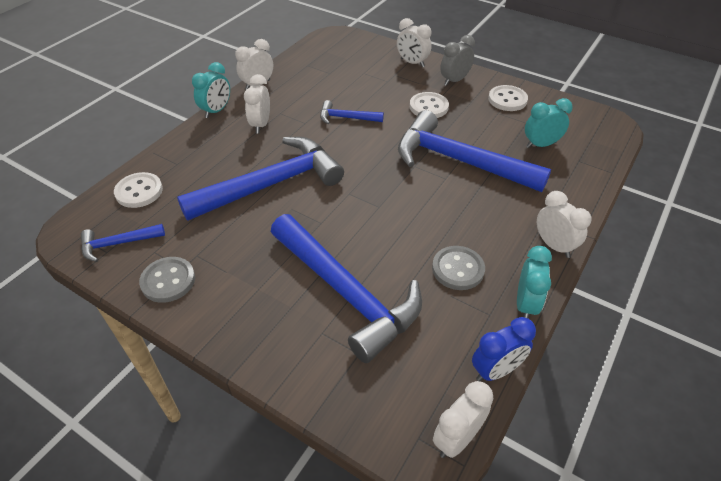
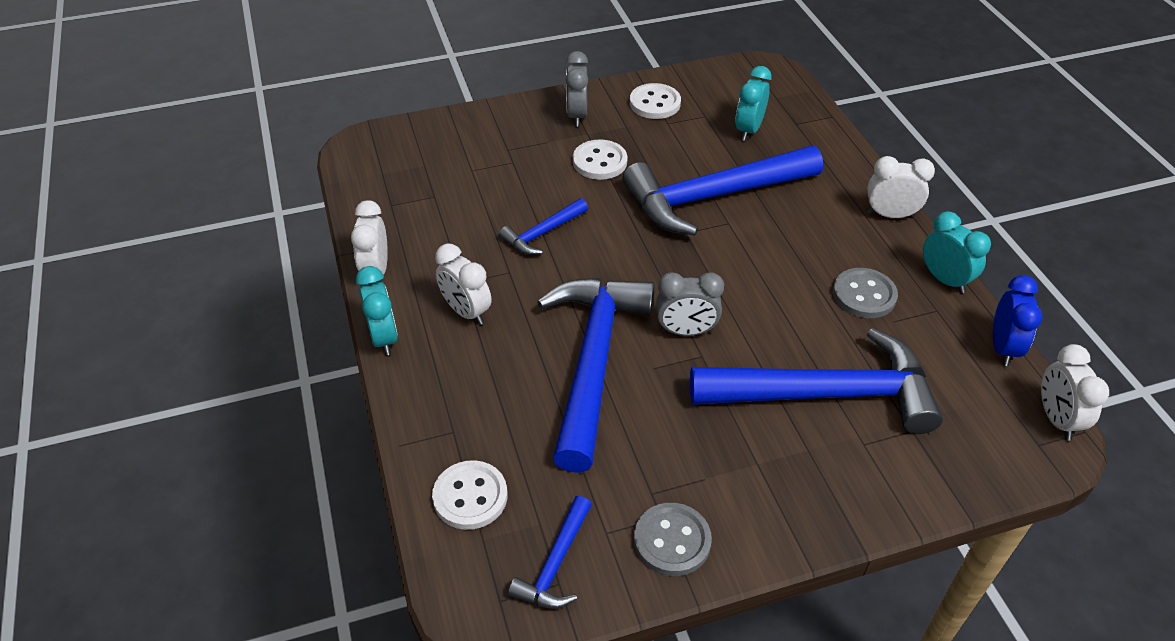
camera: 50 degrees left, 0 degrees up
white clock [397,18,432,67] -> none
none -> grey clock [656,272,724,336]

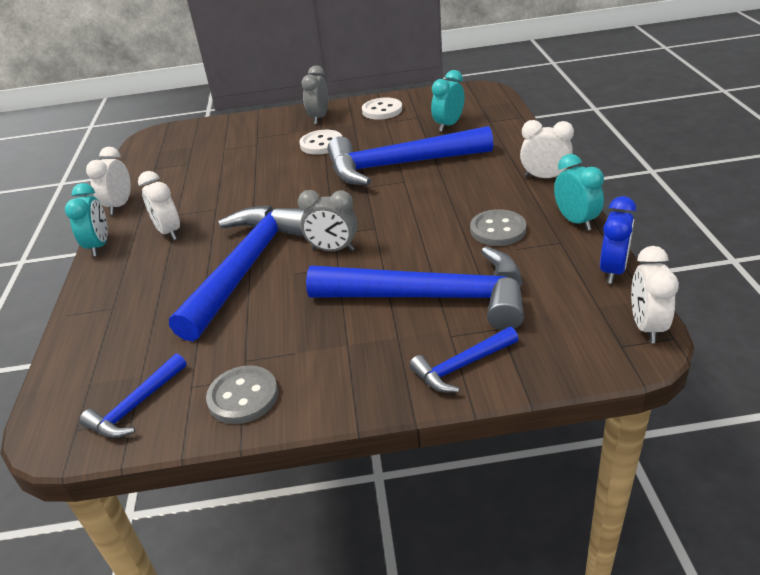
camera: 15 degrees right, 10 degrees down
white button [432,460,508,530] -> none
blue hammer [499,198,588,255] -> blue hammer moved to [409,327,518,393]

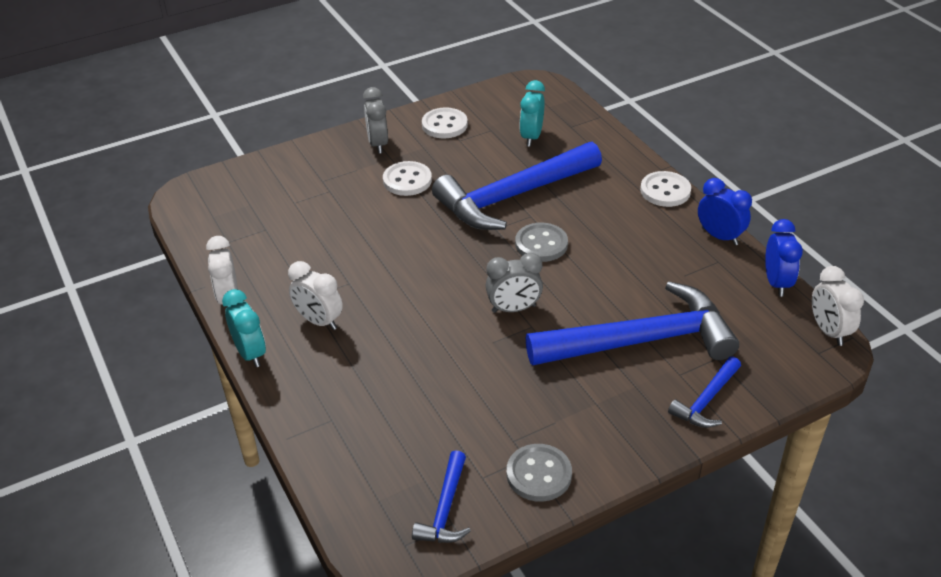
camera: 25 degrees left, 5 degrees up
blue hammer [169,205,305,341] -> none
grey button [470,209,526,246] -> grey button moved to [515,223,568,262]
white clock [520,120,574,178] -> white button [640,171,691,207]
turquoise clock [554,154,604,231] -> blue clock [698,178,752,245]

